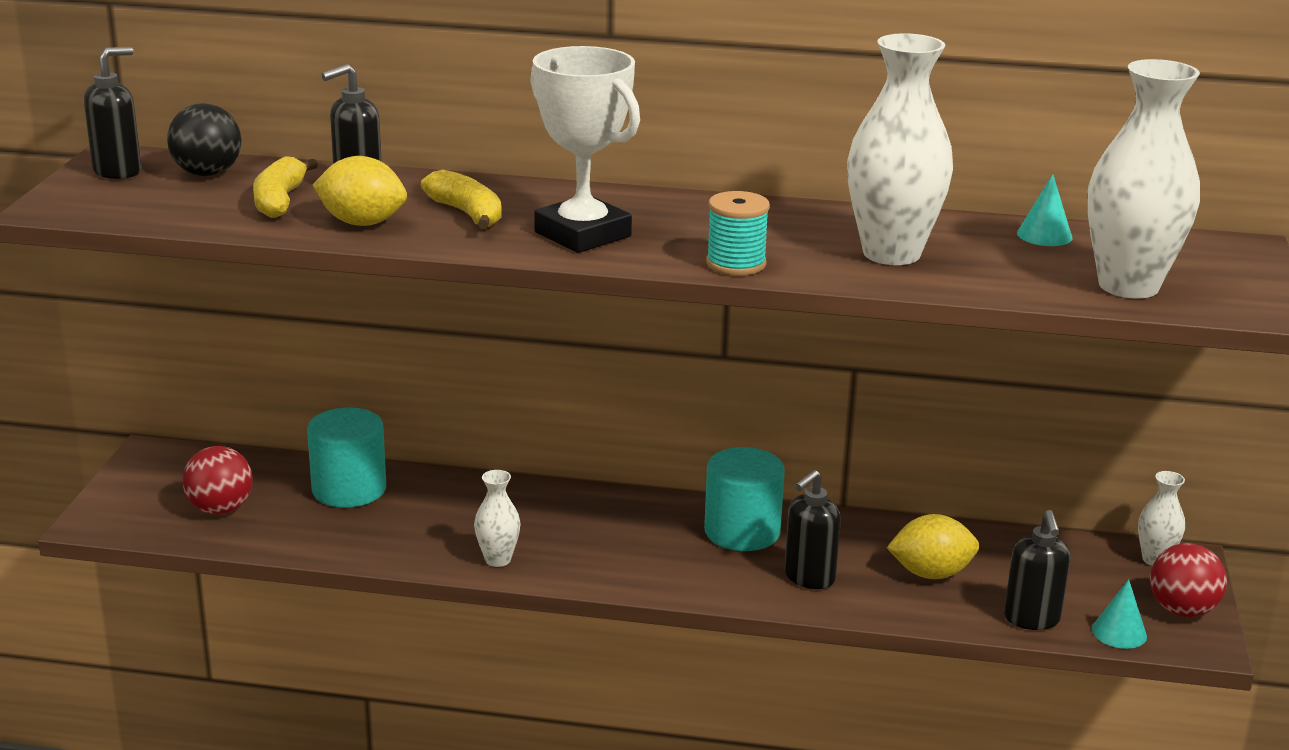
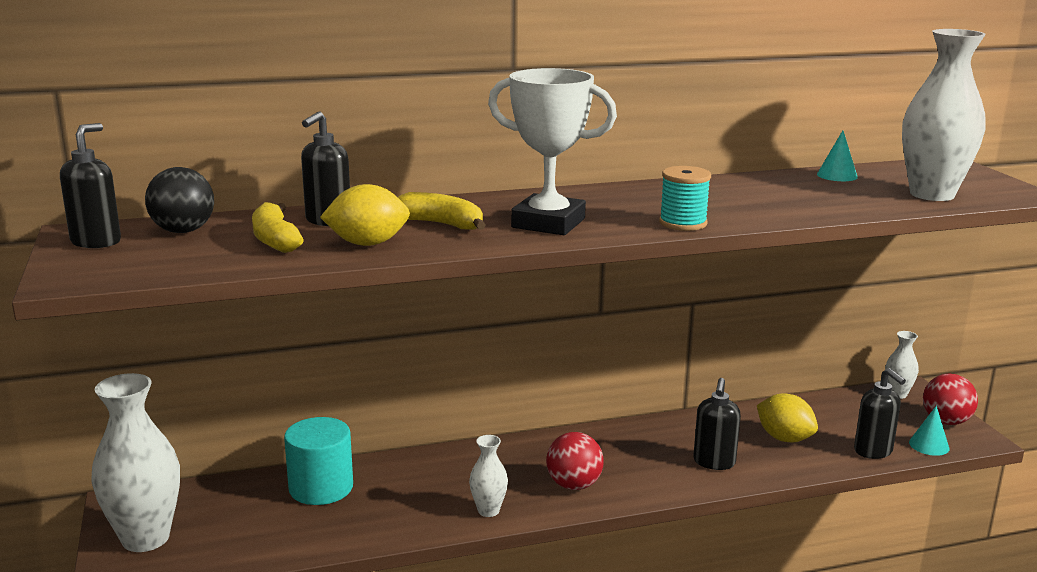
camera: 25 degrees left, 5 degrees down
red ball [182,446,253,515] -> red ball moved to [546,432,604,490]
turquoise cylinder [704,447,785,551] -> none
white vase [847,33,953,265] -> white vase moved to [91,373,180,552]
yellow lemon [887,514,979,579] -> yellow lemon turned 75 degrees clockwise [757,394,818,442]

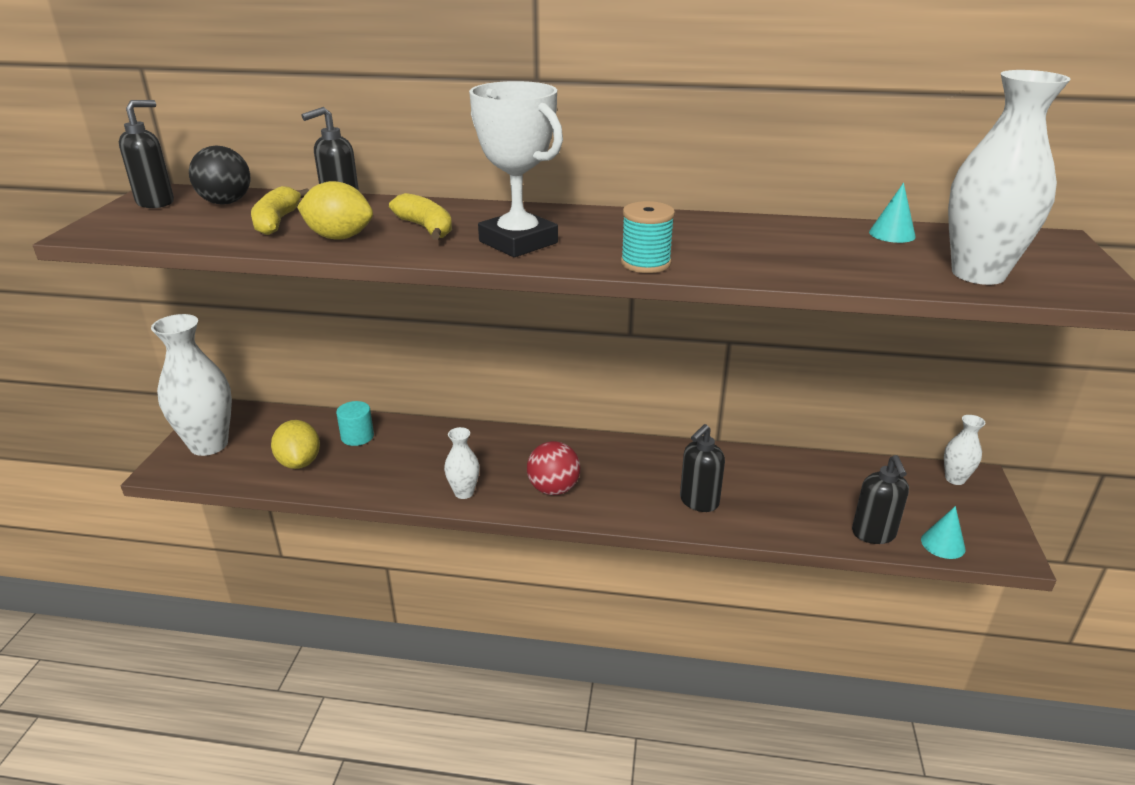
camera: 25 degrees right, 10 degrees up
turquoise cylinder [284,417,353,505] -> turquoise cylinder [336,401,374,446], size x0.60
yellow lemon [757,394,818,442] -> yellow lemon moved to [271,420,320,469]
red ball [923,374,978,425] -> none

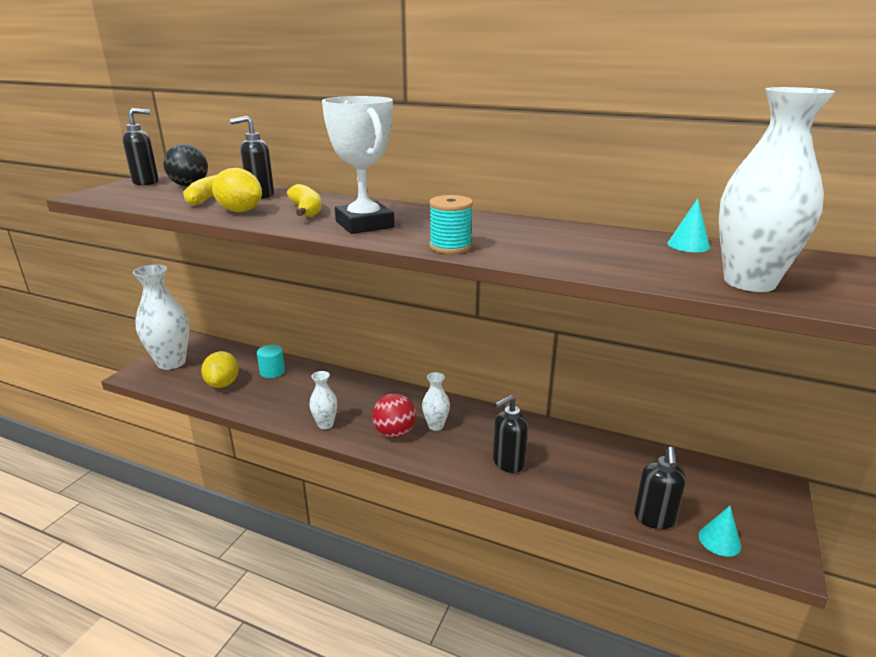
camera: 15 degrees right, 5 degrees down
white vase [944,415,985,485] -> white vase moved to [422,372,450,431]

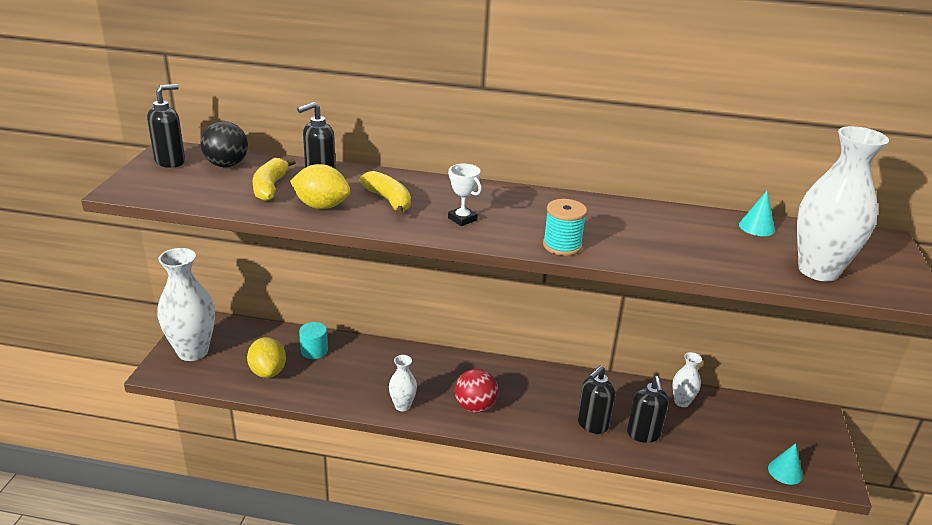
camera: 15 degrees left, 5 degrees up
white trophy [322,96,394,234] -> white trophy [448,164,482,226], size x0.47
white vase [422,372,450,431] -> white vase moved to [672,352,702,407]
black soap dispenser [634,447,686,529] -> black soap dispenser moved to [627,376,669,443]

